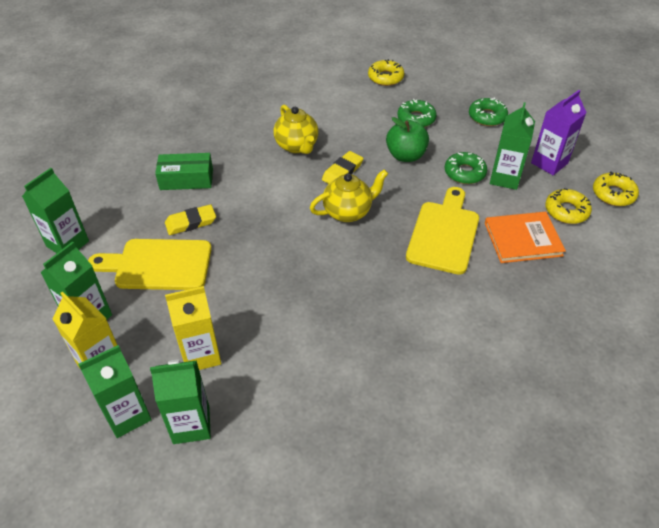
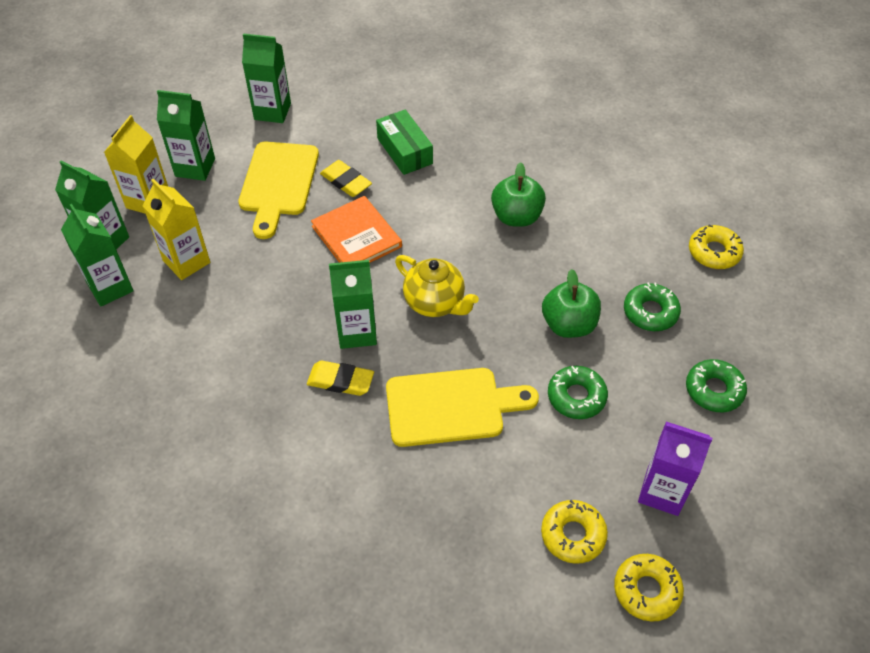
camera: 65 degrees right, 5 degrees up
yellow cutting board [88,239,212,290] -> yellow cutting board turned 150 degrees counterclockwise [238,142,319,239]
yellow teapot [273,105,319,154] -> green apple [491,162,546,227]
yellow eraser [322,151,363,184] -> yellow eraser moved to [307,361,374,396]
orange book [485,212,566,263] -> orange book moved to [311,196,402,263]
green carton [490,102,535,190] -> green carton moved to [329,260,377,349]

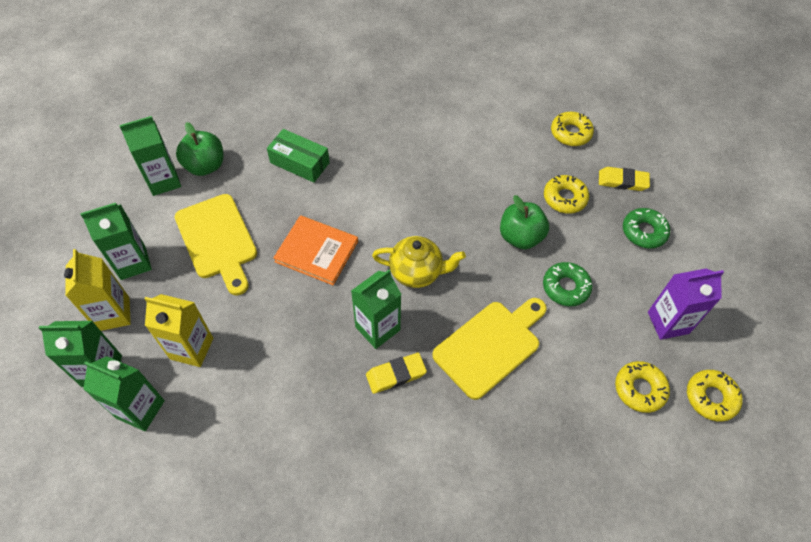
camera: 35 degrees left, 5 degrees up
yellow eraser [320,160,372,197] -> yellow eraser moved to [599,167,650,191]
green apple [491,162,546,227] -> green apple moved to [176,122,223,176]
green donut [624,282,681,331] -> yellow donut [544,175,589,214]

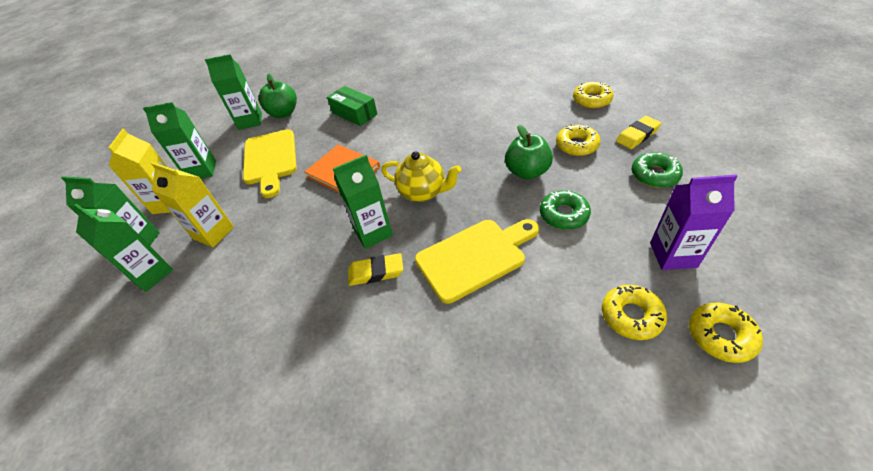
camera: 20 degrees right, 10 degrees down
yellow eraser [599,167,650,191] -> yellow eraser turned 60 degrees counterclockwise [616,116,661,149]

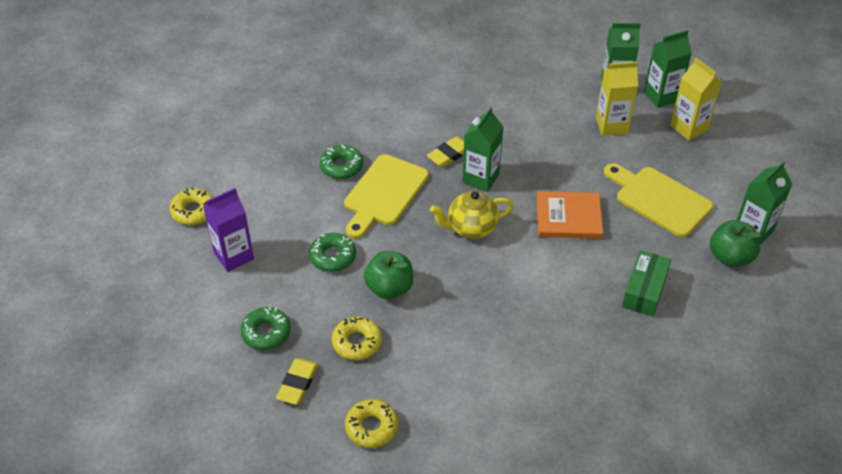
camera: 140 degrees right, 0 degrees up
green carton [143,102,216,179] -> none
green box [327,86,377,126] -> green box turned 75 degrees counterclockwise [622,250,671,317]
yellow donut [602,285,667,340] -> none
none -> green donut [320,145,363,179]

